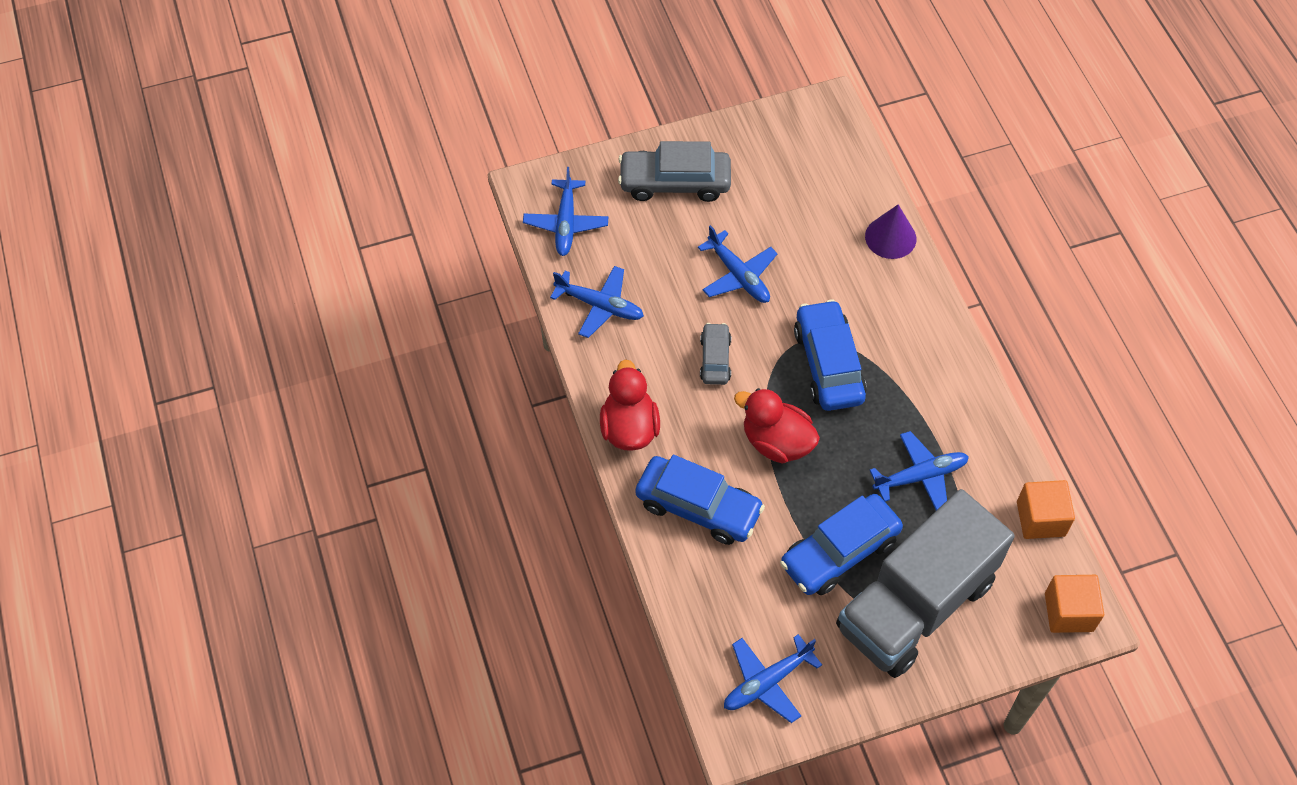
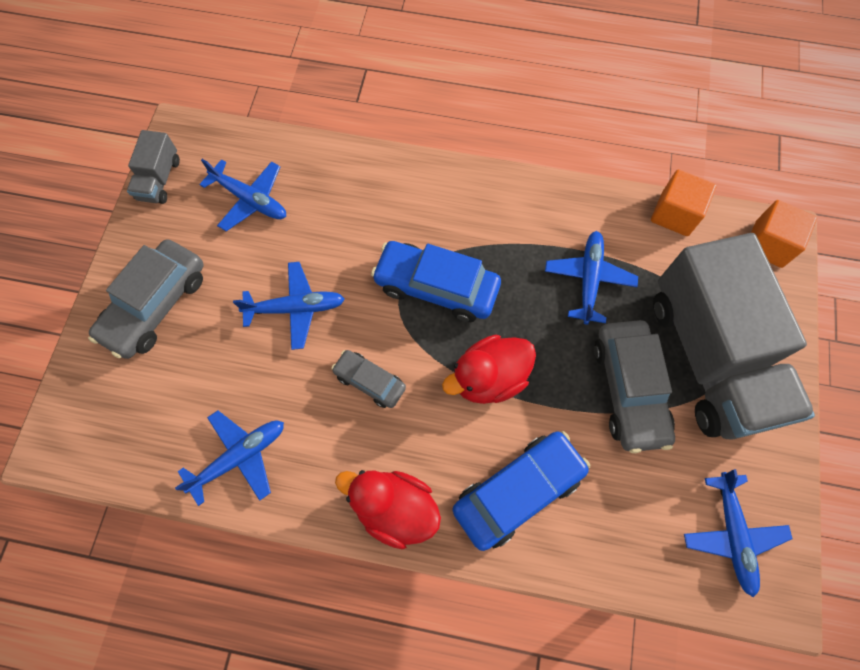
camera: 60 degrees left, 10 degrees up
blue plane [523,167,608,256] -> blue plane moved to [199,159,286,231]
blue car [780,494,903,595] -> grey car [594,320,675,453]
purple cone [865,205,916,259] -> none
none -> grey truck [127,130,180,204]

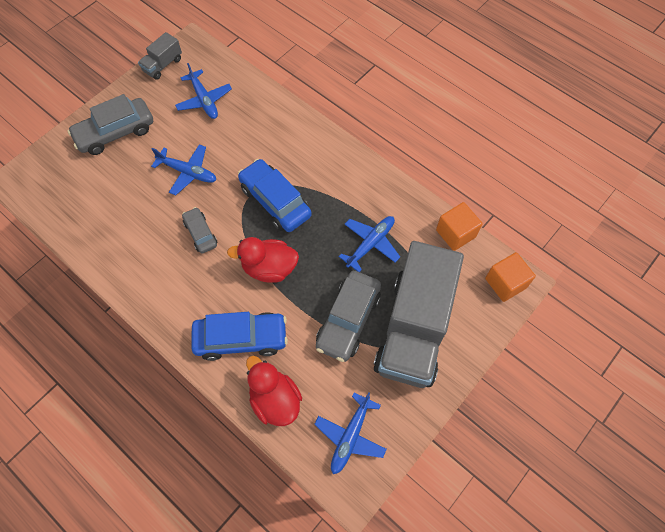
camera: 30 degrees right, 5 degrees down
blue plane [175,411,284,506] -> none
red duck [335,470,441,550] -> red duck moved to [246,356,302,426]

